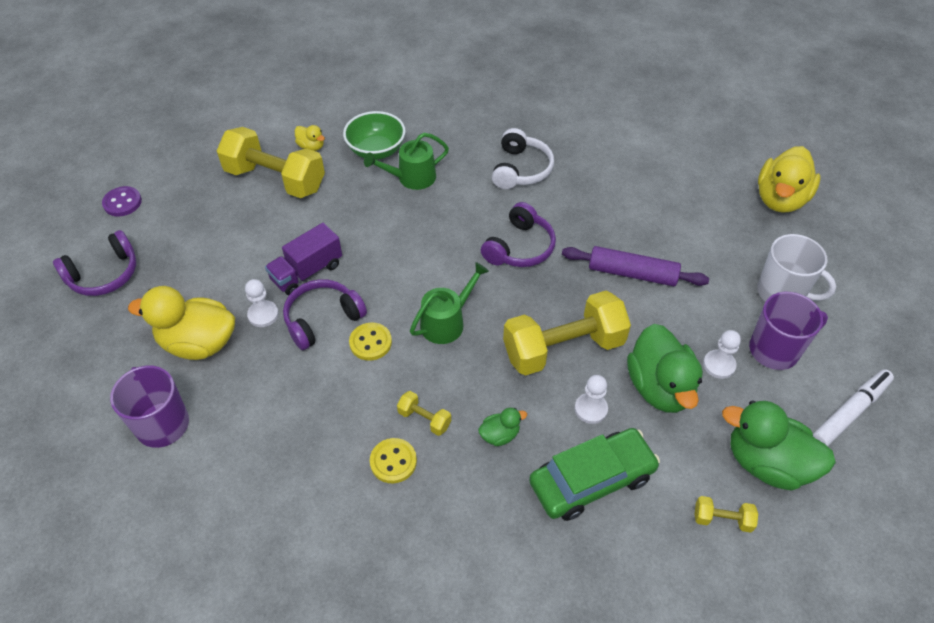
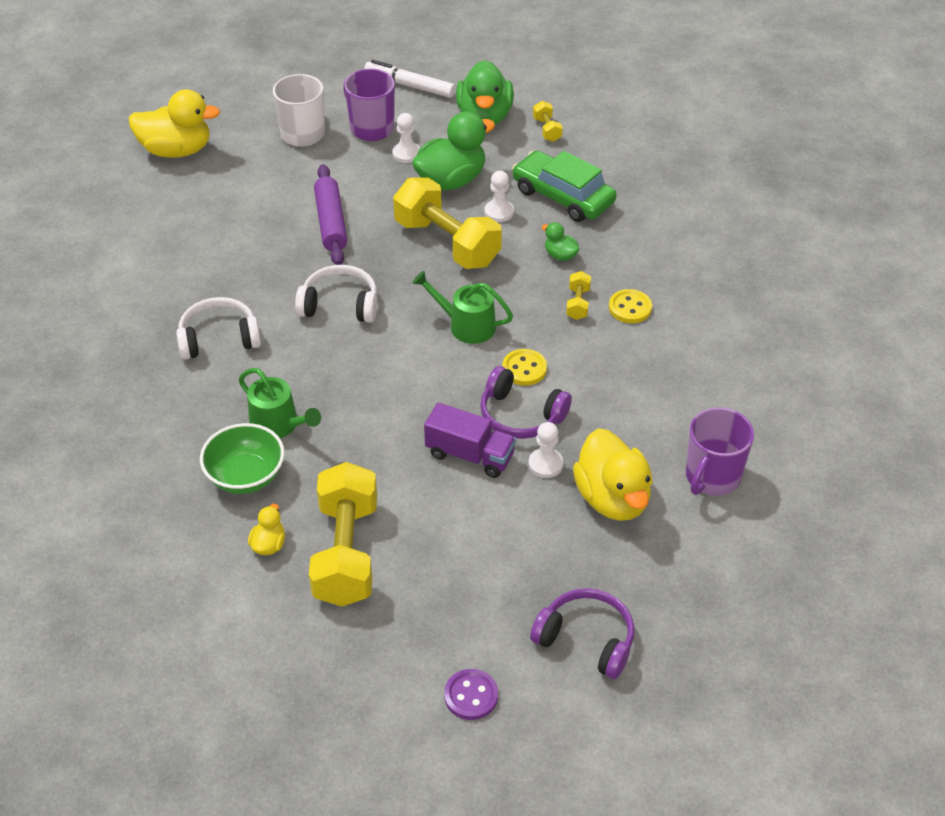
camera: 115 degrees left, 5 degrees down
purple headphones [481,202,556,267] -> white headphones [295,265,377,323]

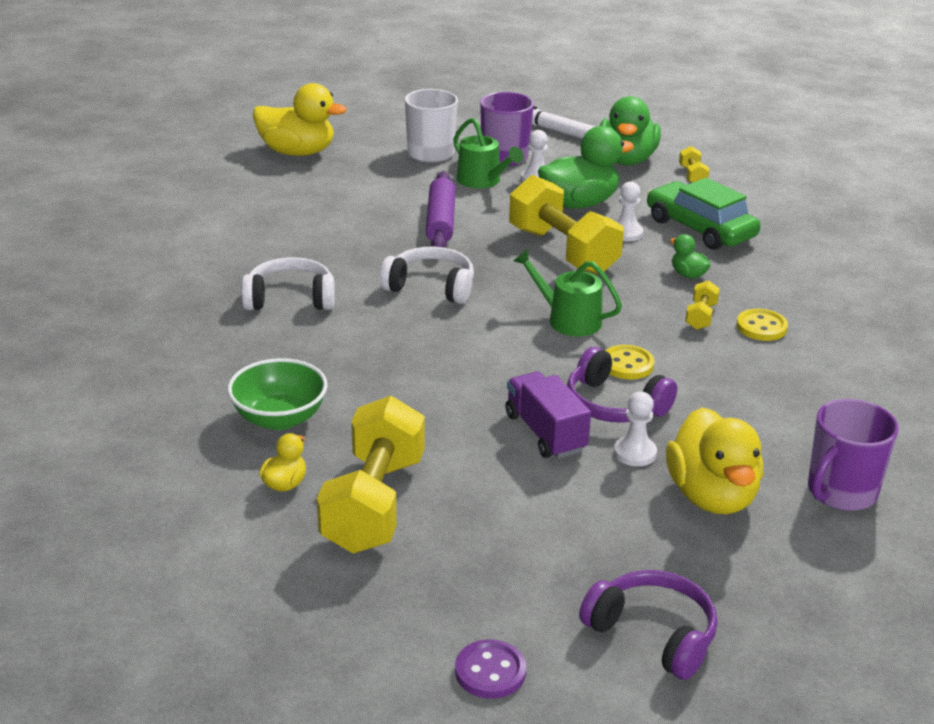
camera: 10 degrees right, 15 degrees down
green watering can [239,368,321,438] -> green watering can moved to [453,118,524,189]
purple truck [424,403,516,478] -> purple truck turned 150 degrees counterclockwise [505,371,591,458]

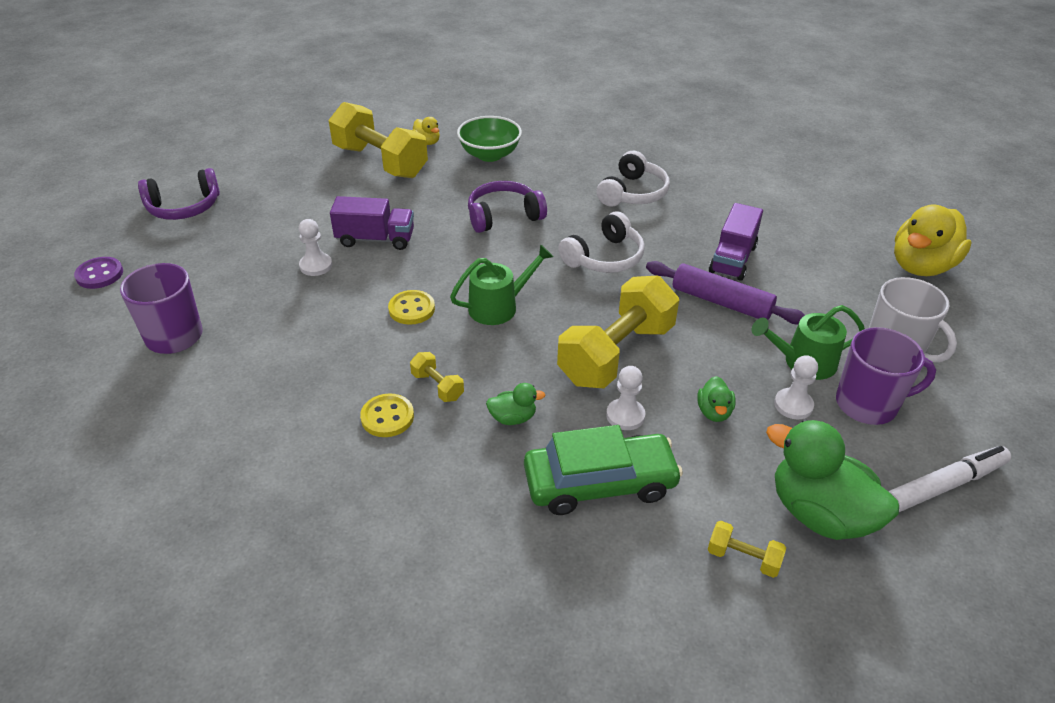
camera: 120 degrees right, 10 degrees up
purple button [455,640,526,699] -> purple button moved to [74,257,123,289]
yellow dumbbell [509,175,624,275] -> yellow dumbbell turned 45 degrees counterclockwise [557,276,679,388]
green duck [538,126,634,209] -> green duck [697,376,736,422], size x0.47
purple headphones [567,347,677,423] -> purple headphones moved to [468,181,547,233]
yellow duck [666,407,764,514] -> none
none -> purple truck [709,203,763,281]

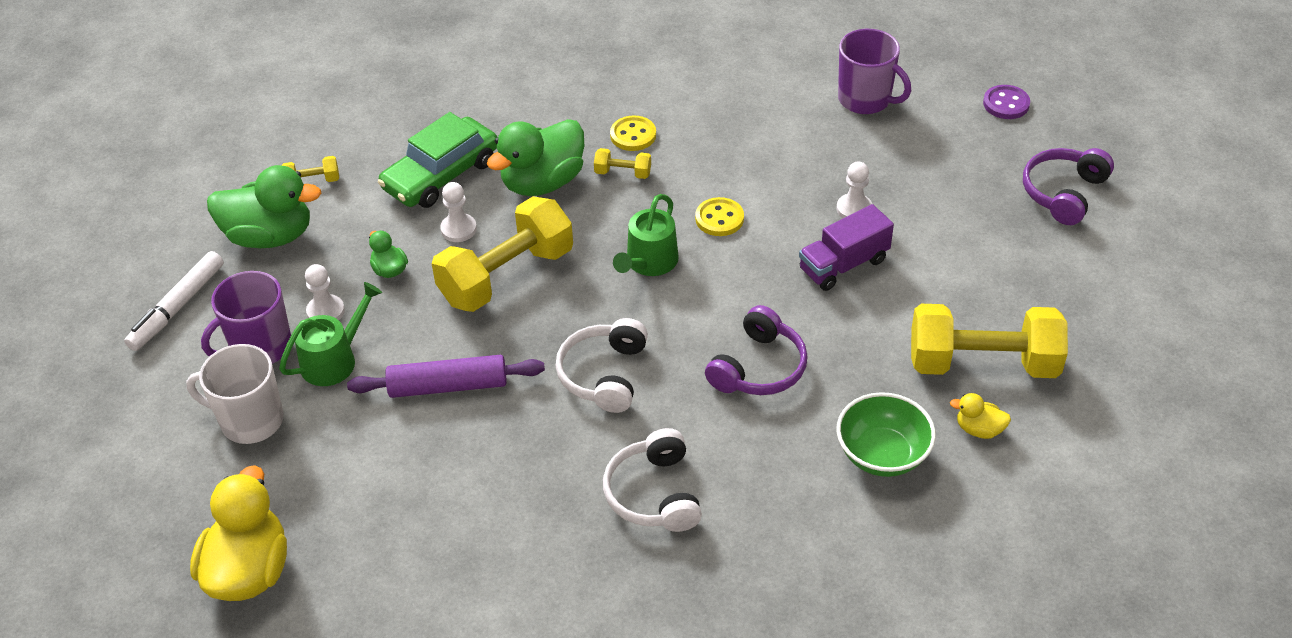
camera: 145 degrees right, 5 degrees up
green duck [486,383,545,425] -> green duck [487,119,584,196], size x2.15
yellow dumbbell [557,276,679,388] -> yellow dumbbell turned 45 degrees clockwise [432,196,573,312]
purple truck [709,203,763,281] -> none

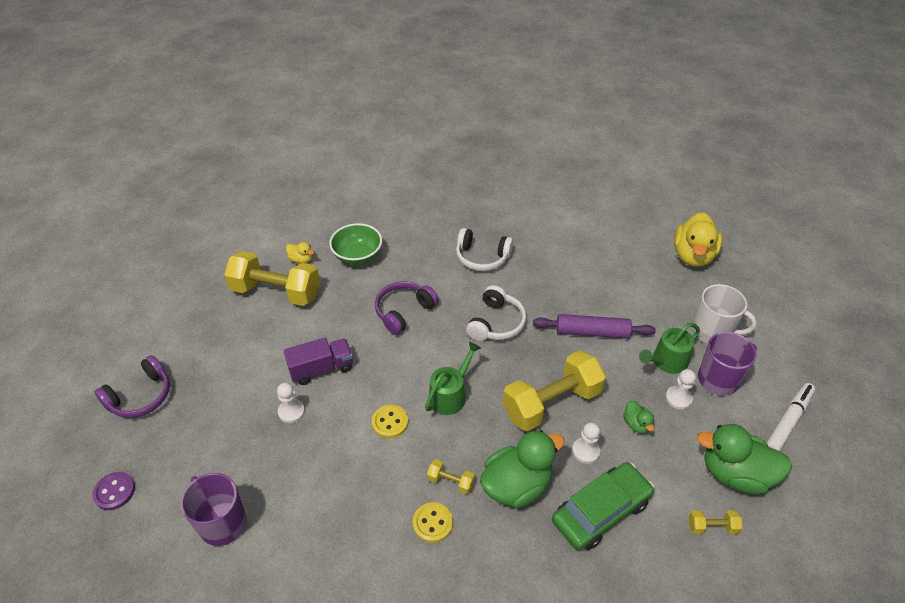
camera: 170 degrees left, 0 degrees up
white headphones [603,428,702,532] -> white headphones turned 105 degrees clockwise [456,228,513,271]

